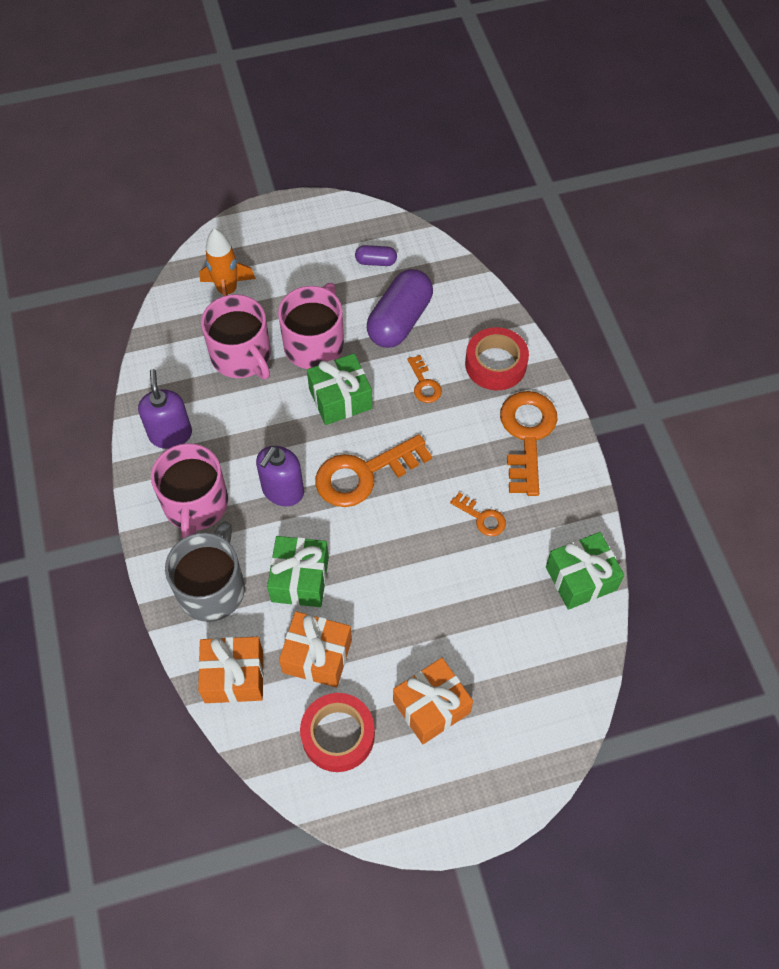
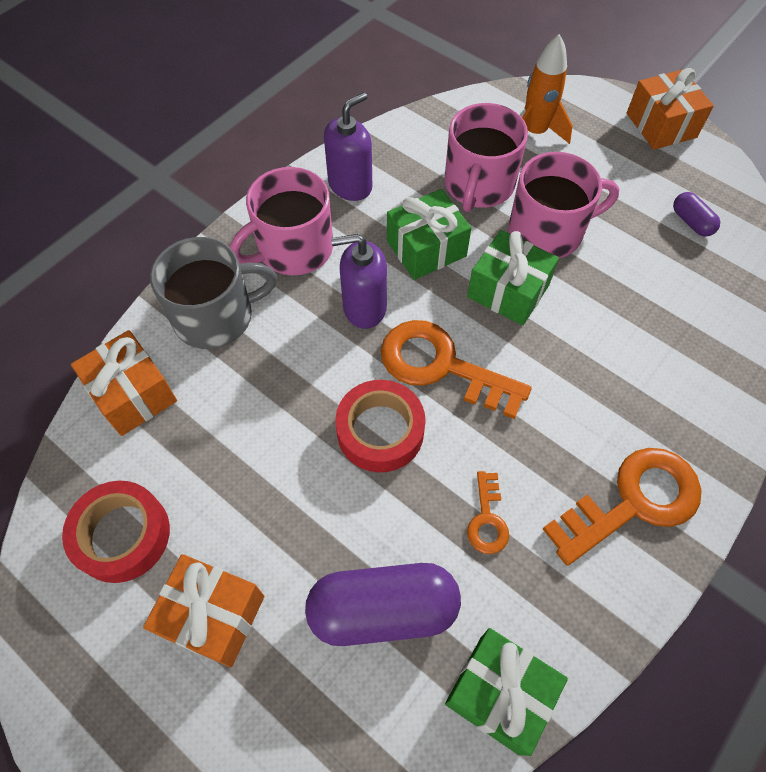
camera: 55 degrees right, 0 degrees up
green gift [267,536,329,607] -> green gift moved to [387,189,471,280]
orange gift [279,611,352,688] -> orange gift moved to [627,68,714,150]
purple capsule [367,269,433,348] -> purple capsule moved to [305,563,461,646]
orange key [407,355,442,403] -> none
red tape [465,327,529,390] -> red tape moved to [335,380,426,472]

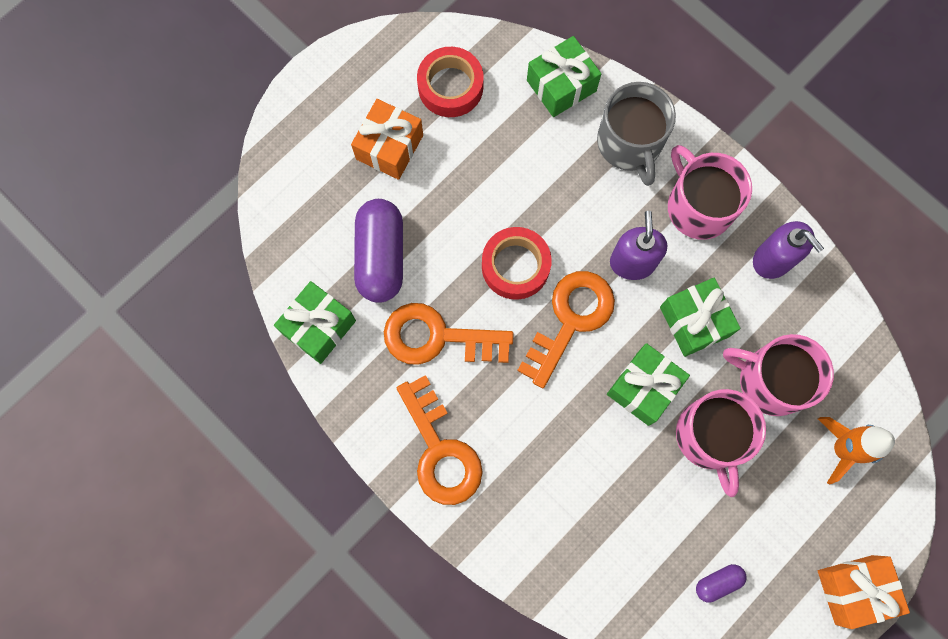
camera: 95 degrees right, 15 degrees up
orange gift [71,330,177,436] -> green gift [527,36,601,117]
orange key [467,471,509,554] -> orange key [384,303,514,365], size x2.03

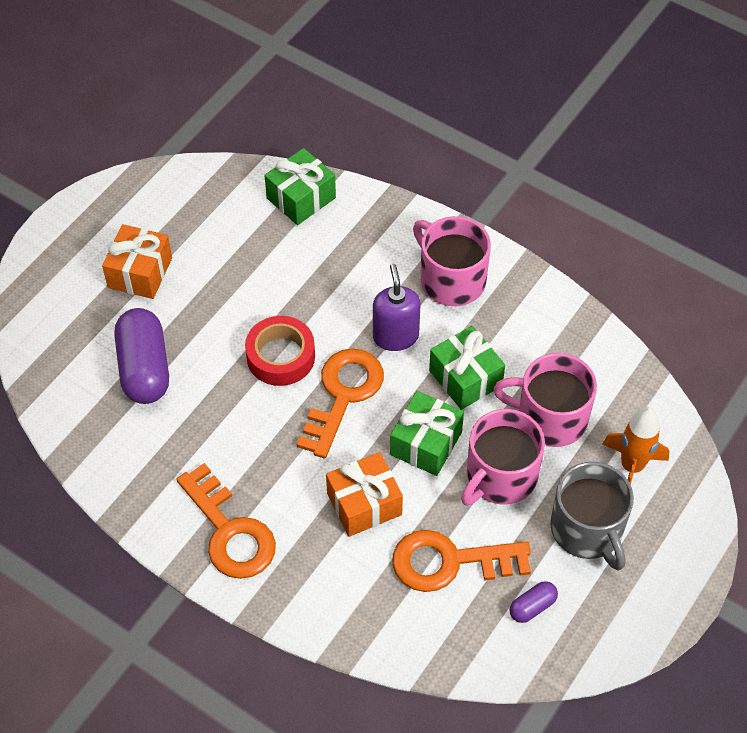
camera: 10 degrees left, 20 degrees down
green gift [274,281,356,364] -> none
orange key [384,303,514,365] -> orange key moved to [392,530,531,592]
red tape [417,47,484,117] -> none
grey mug [597,82,676,186] -> grey mug moved to [550,462,634,571]
pink mug [676,389,766,497] -> pink mug turned 60 degrees clockwise [461,409,545,505]
purple soap dispenser [753,221,824,279] -> none
orange gift [818,555,910,629] -> orange gift moved to [326,452,403,537]

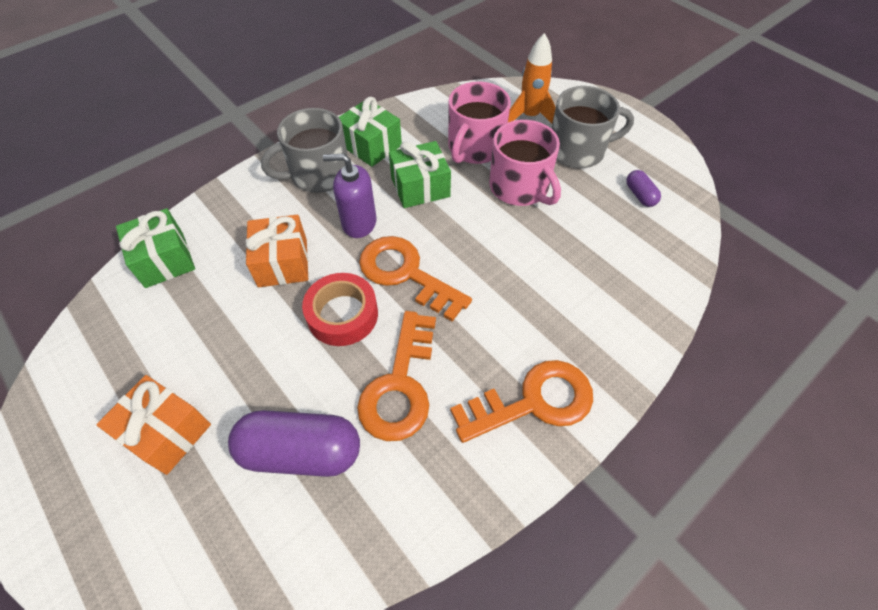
camera: 75 degrees left, 0 degrees up
orange gift [326,452,403,537] -> orange gift moved to [246,215,308,287]
green gift [390,391,464,476] -> green gift moved to [339,97,402,167]
orange key [392,530,531,592] -> orange key moved to [357,311,436,441]
pink mug [413,216,491,306] -> grey mug [261,108,348,193]

